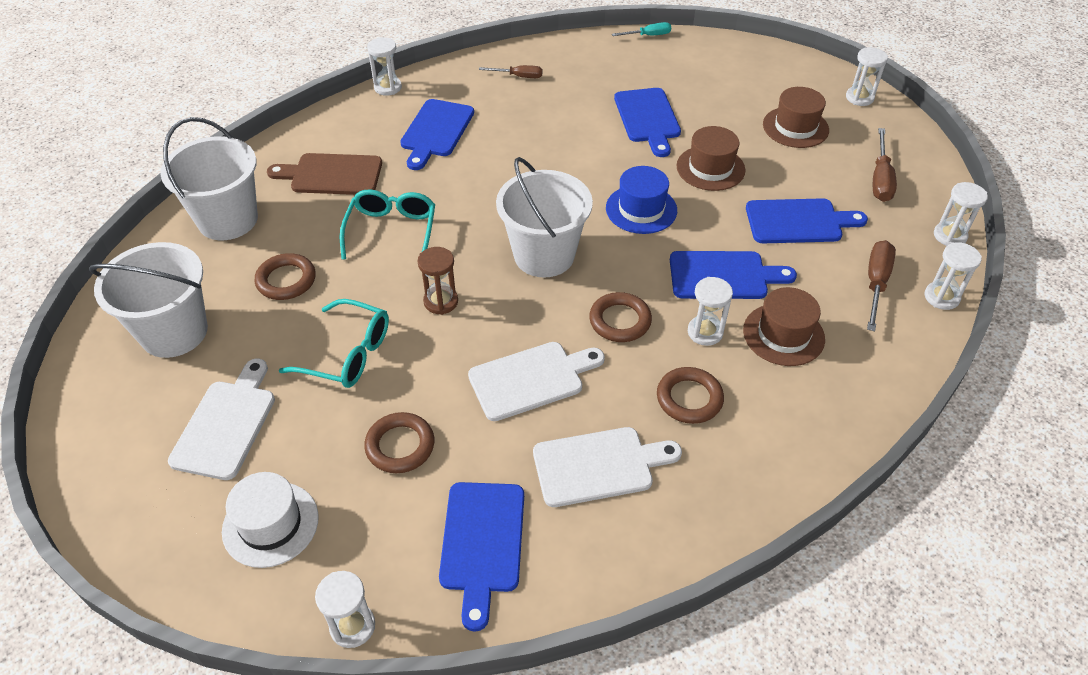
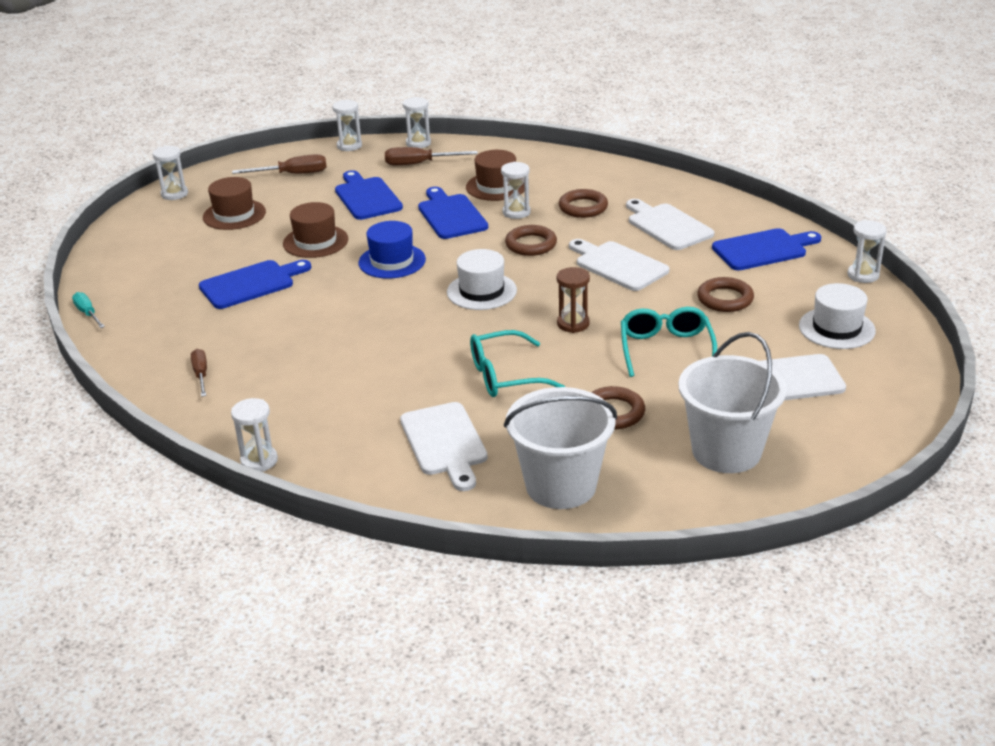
camera: 110 degrees left, 15 degrees down
brown cutting board [267,153,382,195] -> white cutting board [400,402,488,491]
blue cutting board [400,99,474,170] -> none
white bucket [496,157,593,277] -> white hat [447,249,517,310]

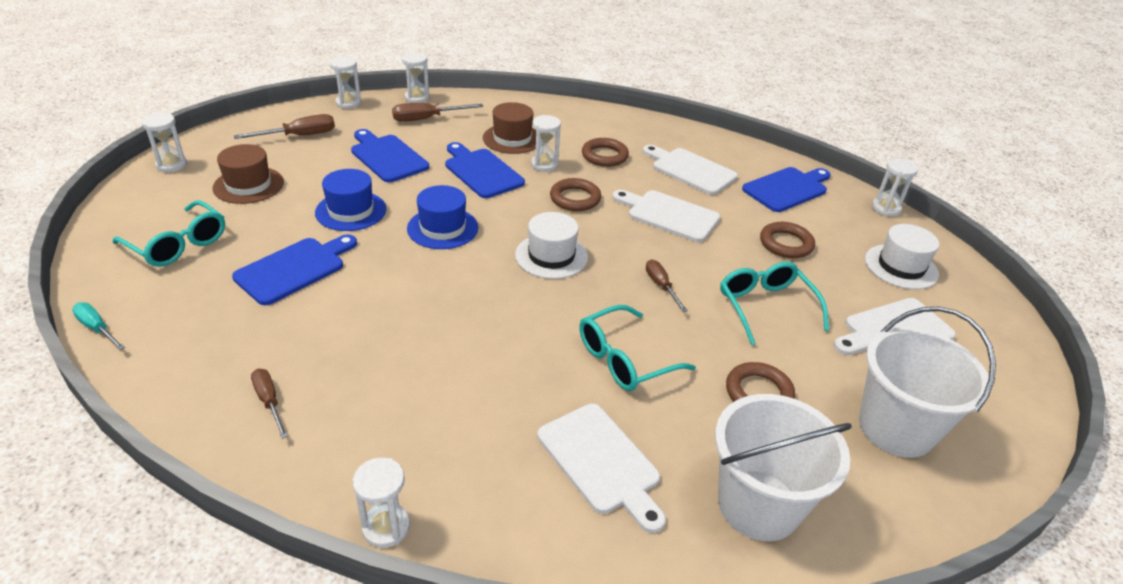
camera: 20 degrees left, 5 degrees up
brown hat [283,202,348,258] -> blue hat [315,169,386,231]
brown hourglass [557,267,590,333] -> brown screwdriver [646,260,688,312]
none -> turquoise glasses [113,200,225,267]

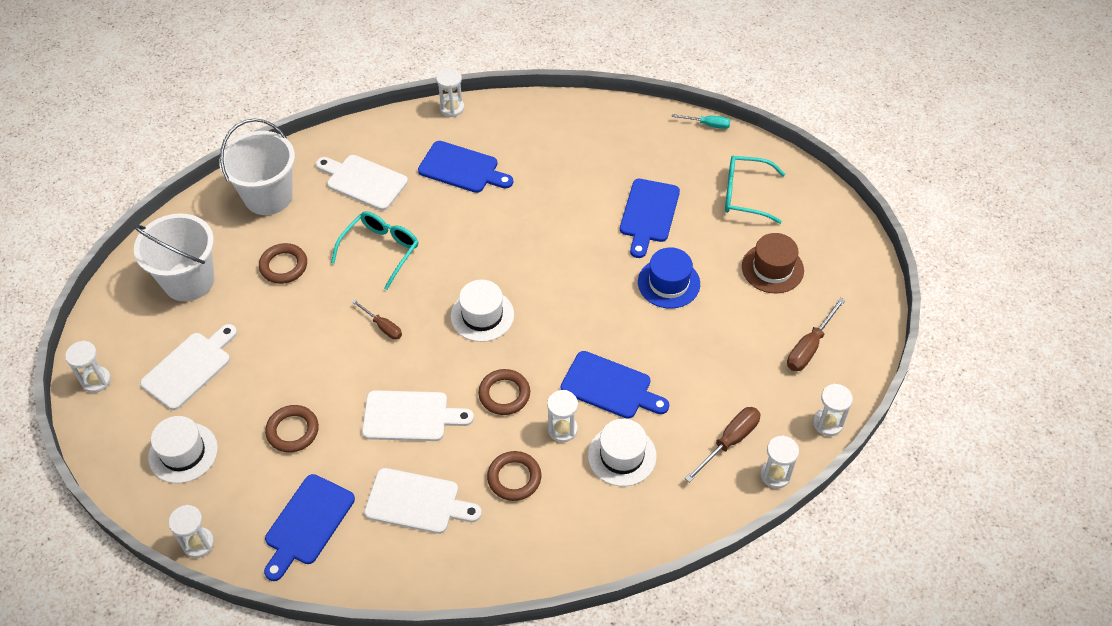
camera: 155 degrees right, 15 degrees up
white hourglass [142,113,187,172] -> white hourglass moved to [65,341,111,393]
brown screwdriver [251,369,288,439] -> none
blue cutting board [351,129,429,182] -> blue cutting board moved to [418,141,513,193]
blue hat [407,185,478,249] -> none
brown hat [483,102,536,154] -> white hat [588,419,657,486]
turquoise glasses [720,262,829,345] -> none

